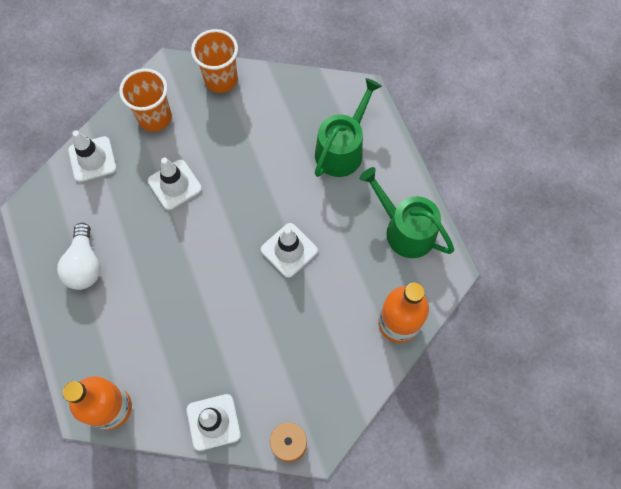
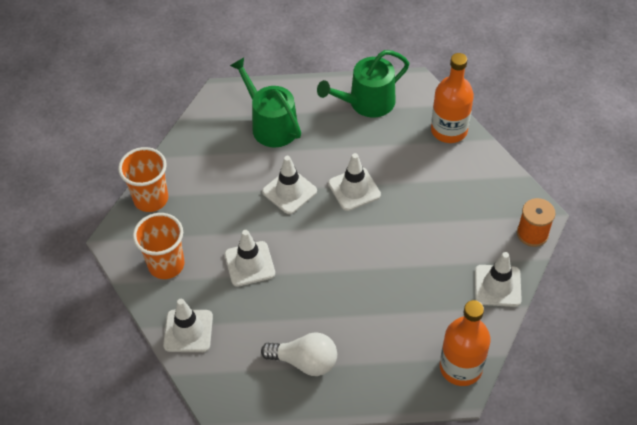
camera: 70 degrees left, 15 degrees down
none -> white traffic cone [262,156,317,214]

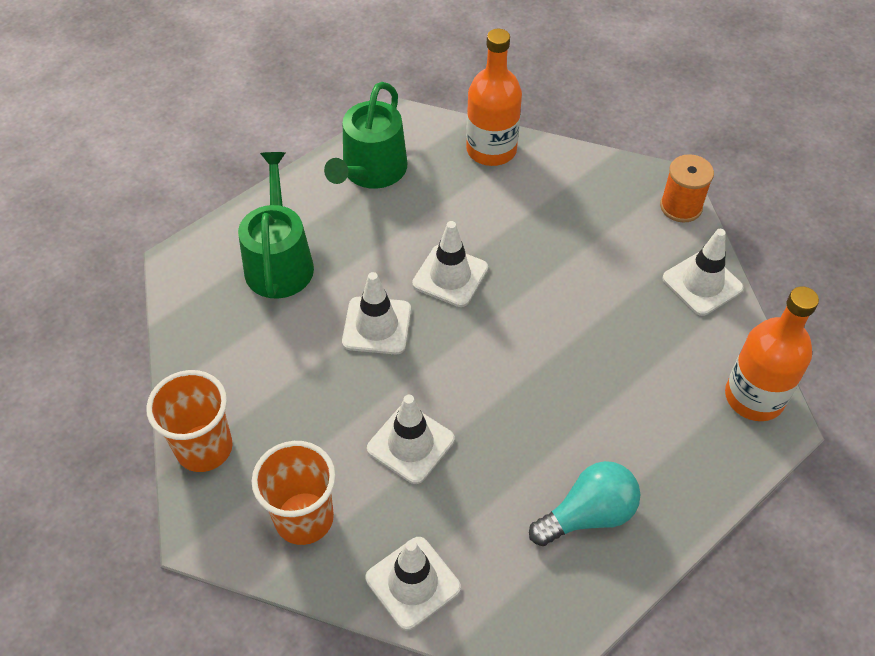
camera: 40 degrees left, 0 degrees up
green watering can [230,57,301,148] -> green watering can turned 75 degrees clockwise [238,152,314,299]
white light bulb [261,332,337,376] -> turquoise light bulb [529,461,640,546]

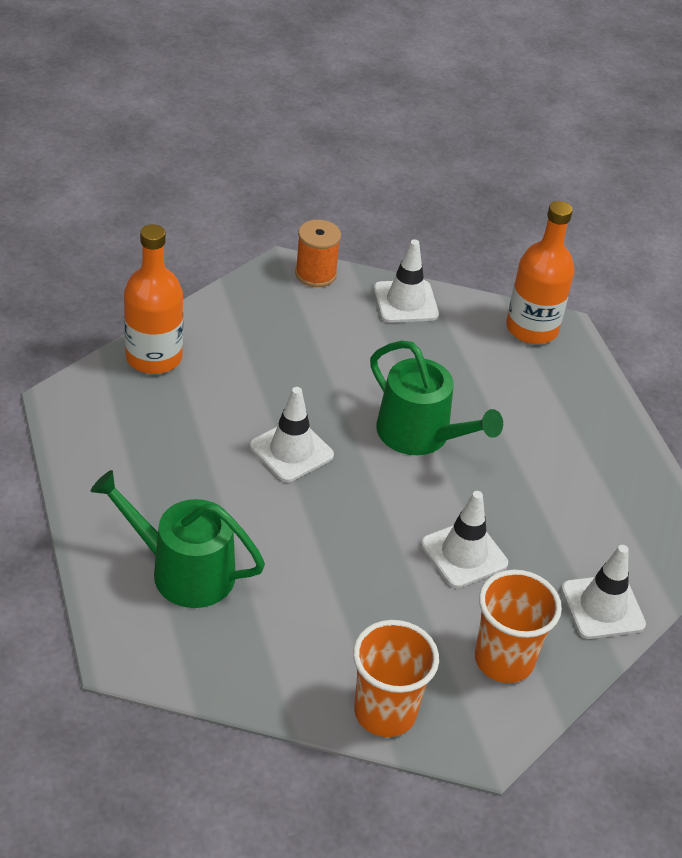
camera: 70 degrees left, 10 degrees down
green watering can [324,82,407,189] -> green watering can moved to [370,341,503,455]
white traffic cone [342,272,411,354] -> none
turquoise light bulb [529,461,640,546] -> none

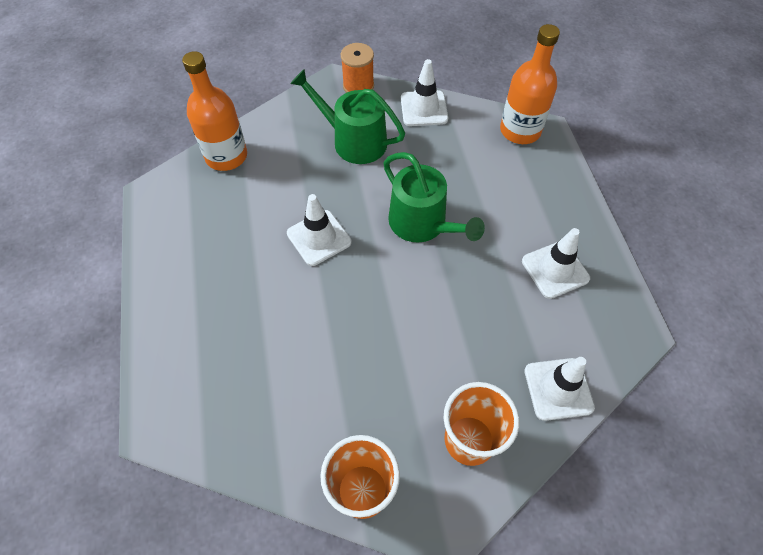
camera: 10 degrees right, 15 degrees up
green watering can [90,470,265,608] -> green watering can moved to [290,69,405,164]
white traffic cone [421,491,508,588] -> white traffic cone moved to [522,228,590,299]

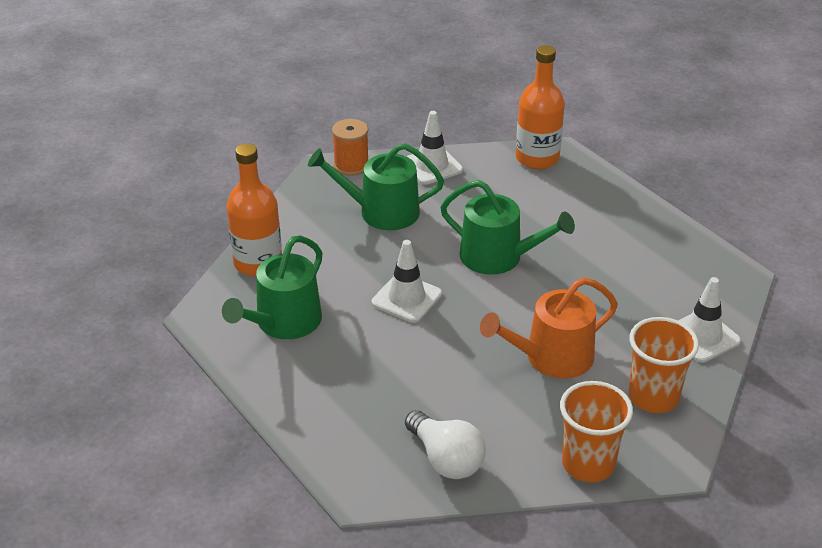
camera: 25 degrees left, 20 degrees down
white traffic cone [522,228,590,299] -> none
none -> green watering can [222,235,323,339]
none -> white light bulb [405,410,486,479]
none -> orange watering can [480,277,618,379]

